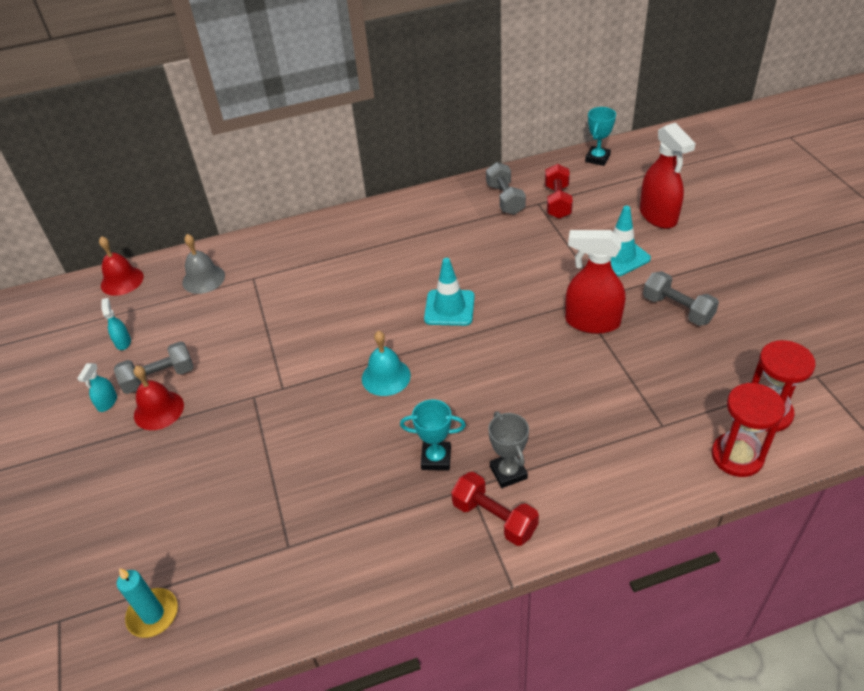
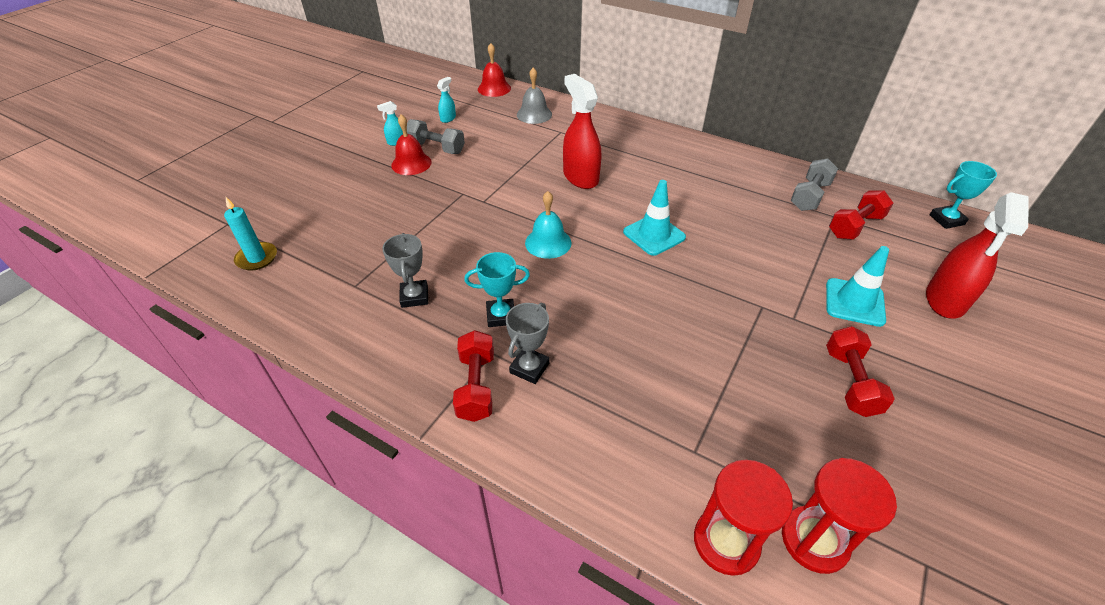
camera: 45 degrees right, 0 degrees up
turquoise trophy [400,399,466,470] -> turquoise trophy turned 60 degrees counterclockwise [464,252,530,327]
red spray bottle [565,230,625,334] -> red spray bottle moved to [563,74,601,189]
grey dumbbell [643,271,719,326] -> red dumbbell [826,326,895,417]
none -> grey trophy [382,233,428,308]

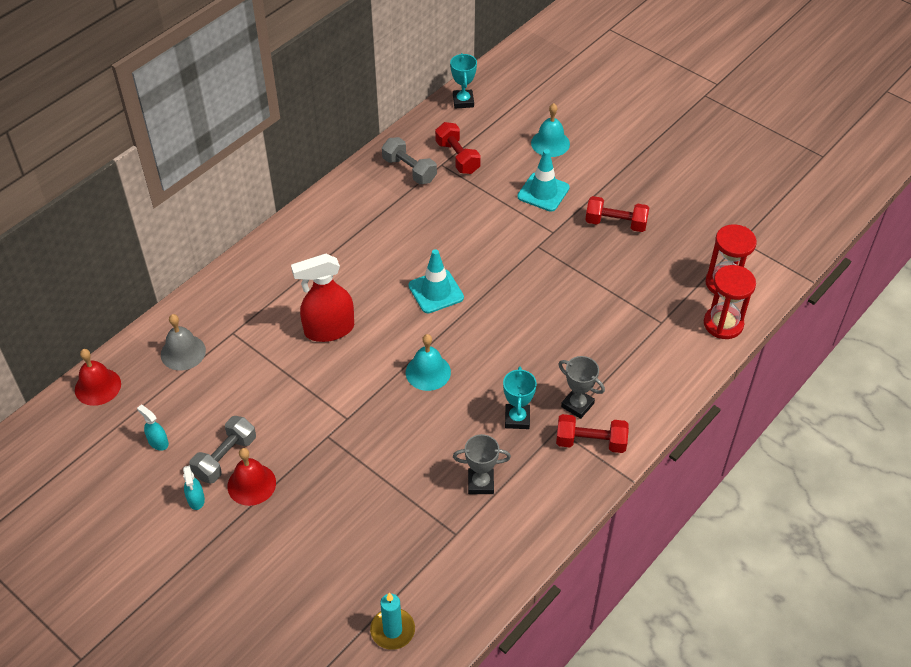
camera: 80 degrees left, 5 degrees up
red spray bottle [926,192,1028,318] -> turquoise bell [531,103,570,157]

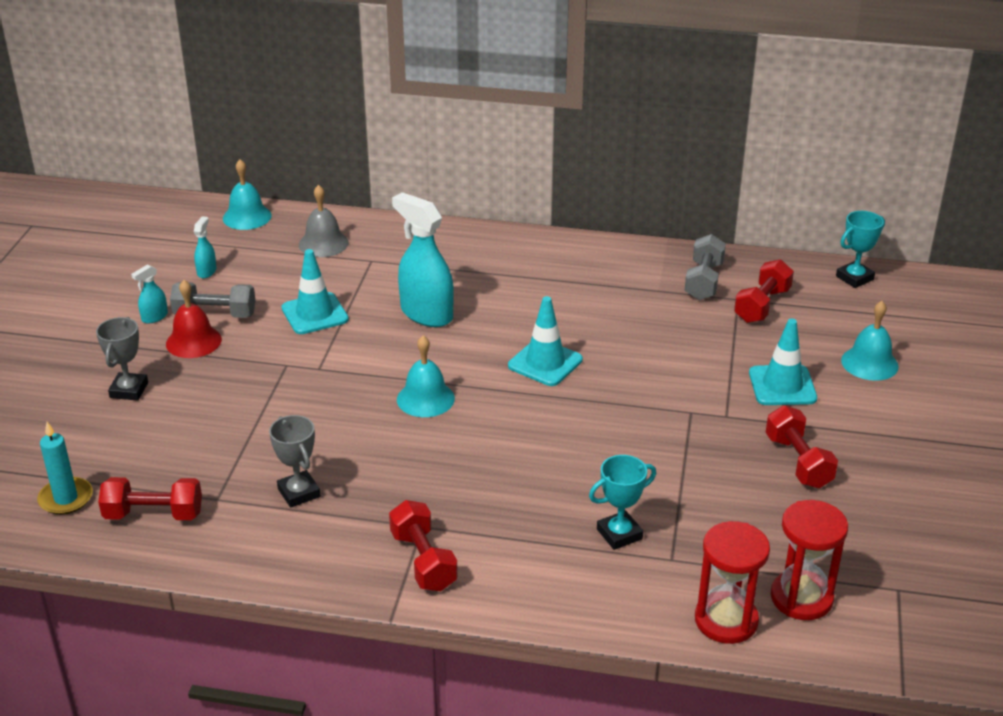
camera: 60 degrees right, 15 degrees down
red bell [75,349,121,406] -> turquoise bell [223,159,271,230]
red spray bottle [291,254,354,342] -> turquoise spray bottle [392,192,454,327]
turquoise trophy [503,366,537,429] -> turquoise trophy moved to [589,455,656,550]
grey trophy [558,356,605,419] -> grey trophy moved to [96,317,148,401]
none -> red dumbbell [98,477,202,520]
none -> turquoise traffic cone [281,249,349,334]

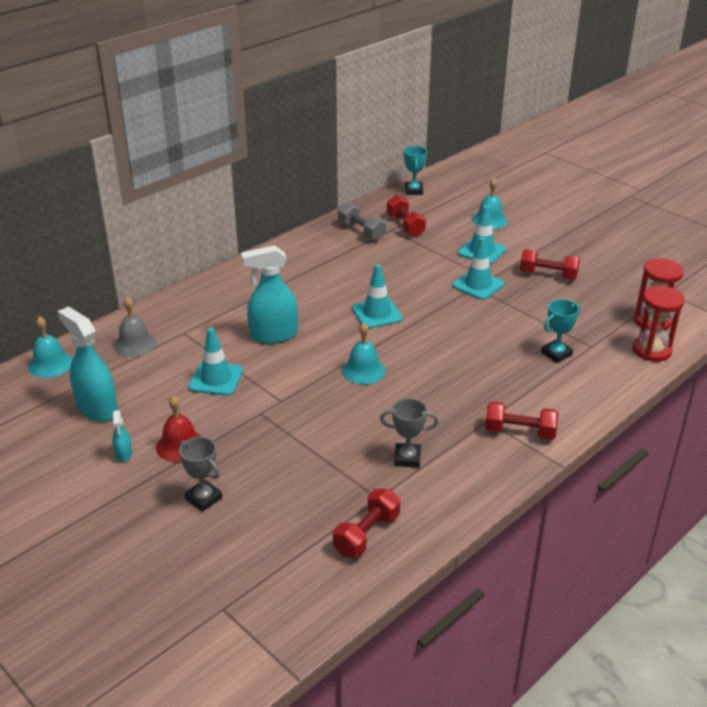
camera: 55 degrees left, 0 degrees up
turquoise candle [37,422,93,515] -> none
grey dumbbell [170,282,256,318] -> none
turquoise spray bottle [194,216,216,278] -> turquoise spray bottle [57,307,118,421], size x2.16
turquoise trophy [589,455,656,550] -> turquoise trophy turned 45 degrees clockwise [541,299,580,363]
none -> turquoise traffic cone [452,237,504,300]

